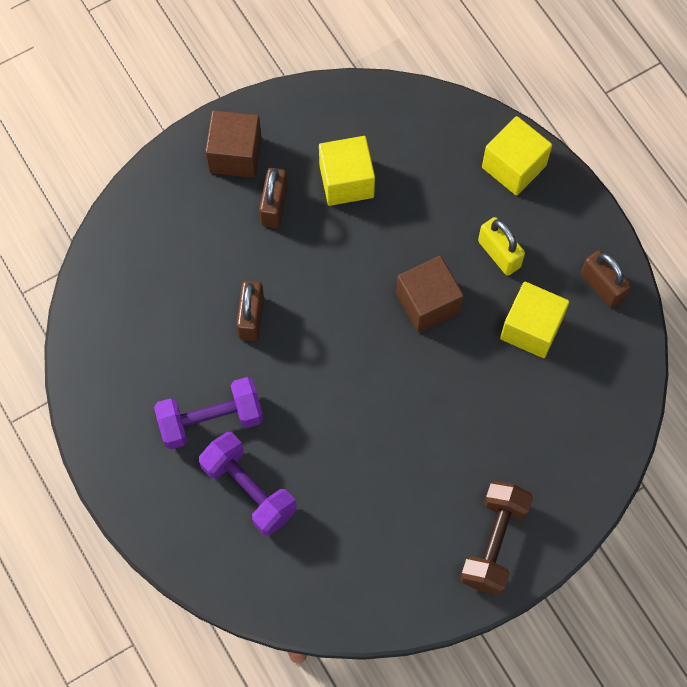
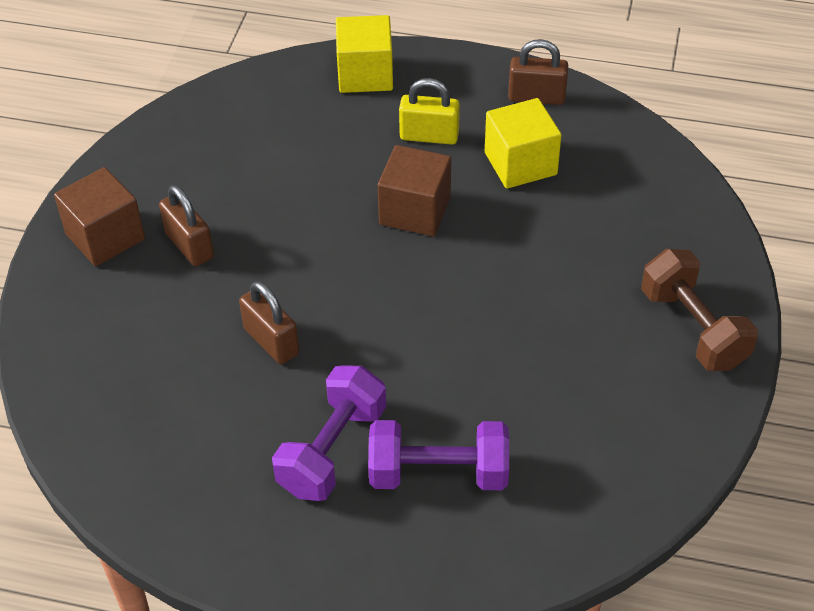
camera: 45 degrees left, 20 degrees down
yellow cube [319,136,375,206] -> none

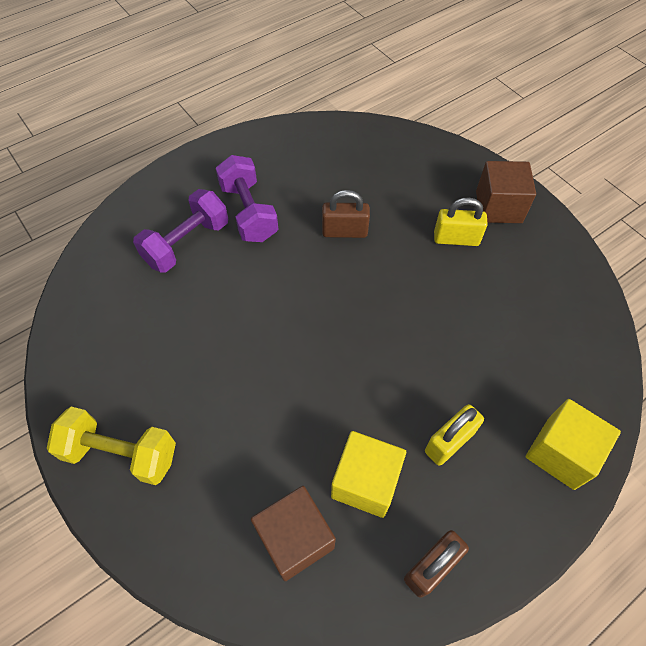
camera: 130 degrees right, 10 degrees up
brown padlock [159,185,214,266] -> yellow padlock [434,198,488,246]
brown cube [378,145,451,236] -> brown cube moved to [251,486,336,581]
brown dumbbell [641,249,758,371] -> yellow dumbbell [47,407,176,485]

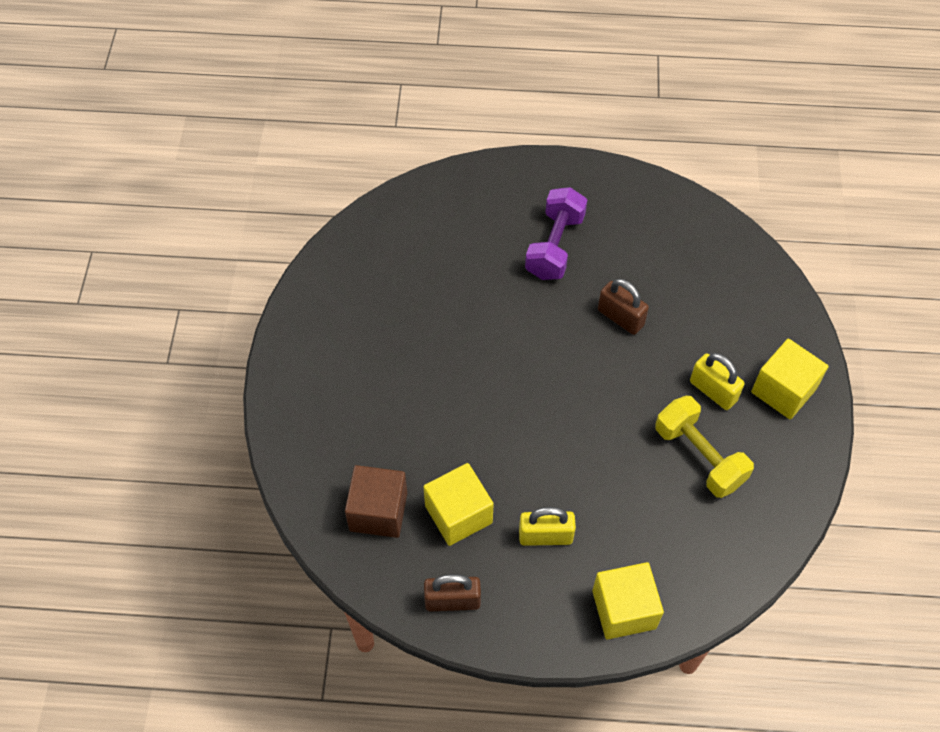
camera: 40 degrees right, 0 degrees up
yellow dumbbell [47,407,176,485] -> yellow dumbbell moved to [655,396,754,498]
purple dumbbell [133,189,228,273] -> none
brown cube [476,161,536,223] -> yellow cube [751,339,829,419]

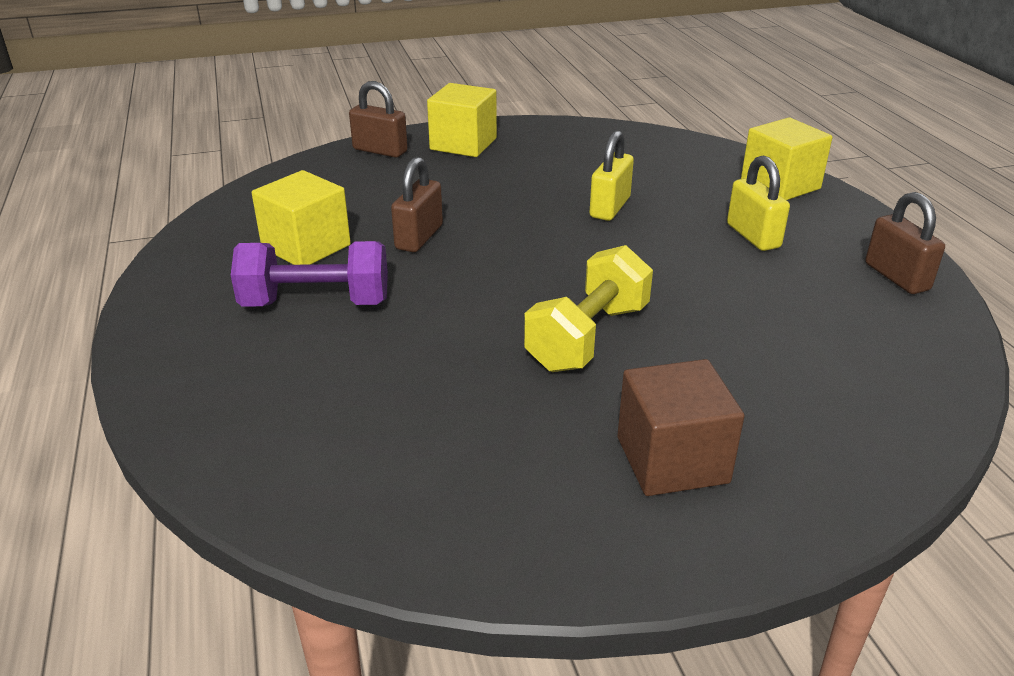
camera: 110 degrees left, 25 degrees down
brown cube [345,465,407,538] -> brown cube moved to [617,359,745,496]
yellow cube [423,463,494,546] -> yellow cube moved to [252,170,351,265]
yellow dumbbell [655,396,754,498] -> yellow dumbbell moved to [524,245,653,372]
yellow padlock [690,353,745,410] -> yellow padlock moved to [589,130,634,221]
none -> brown padlock [349,81,408,158]

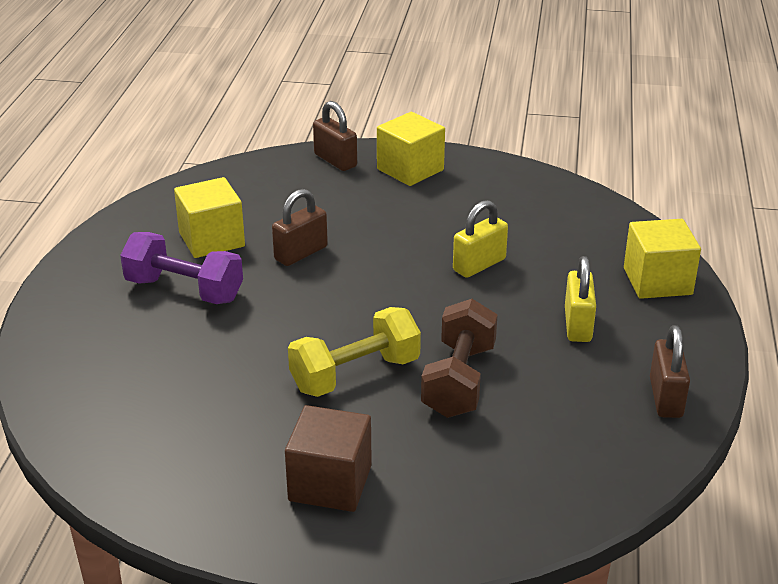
camera: 25 degrees right, 0 degrees up
none -> brown dumbbell [421,299,498,418]

